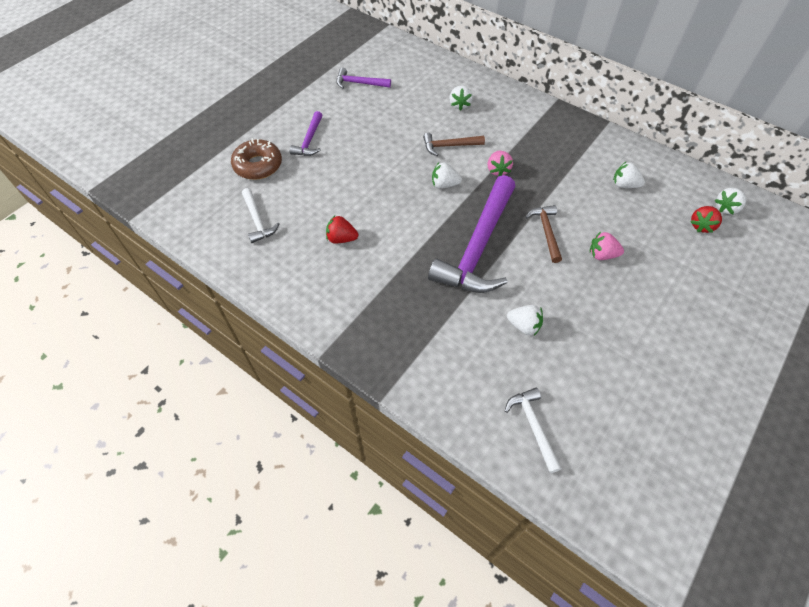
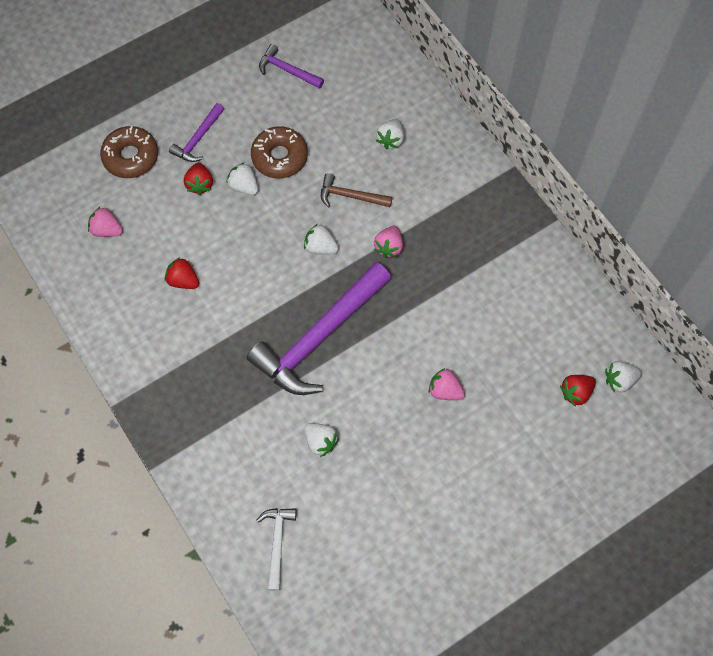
camera: 20 degrees right, 10 degrees up
white hammer [242,188,279,243] -> pink strawberry [88,206,123,237]
brown hammer [526,205,562,263] -> none
white strawberry [613,162,645,188] -> white strawberry moved to [226,162,258,195]
none -> red strawberry [184,163,213,195]
none -> brown donut [251,126,308,179]

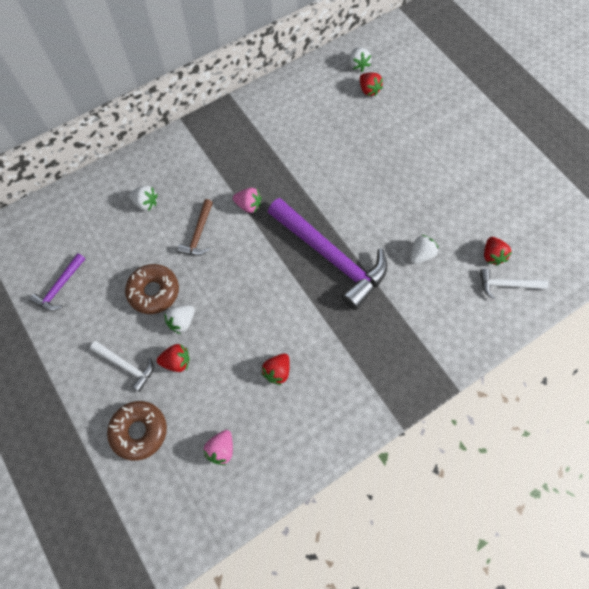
camera: 90 degrees left, 0 degrees up
purple hammer [169,103,224,162] -> white hammer [90,341,153,392]
white strawberry [304,224,339,254] -> none
pink strawberry [429,368,465,400] -> none
none -> red strawberry [484,237,512,266]

